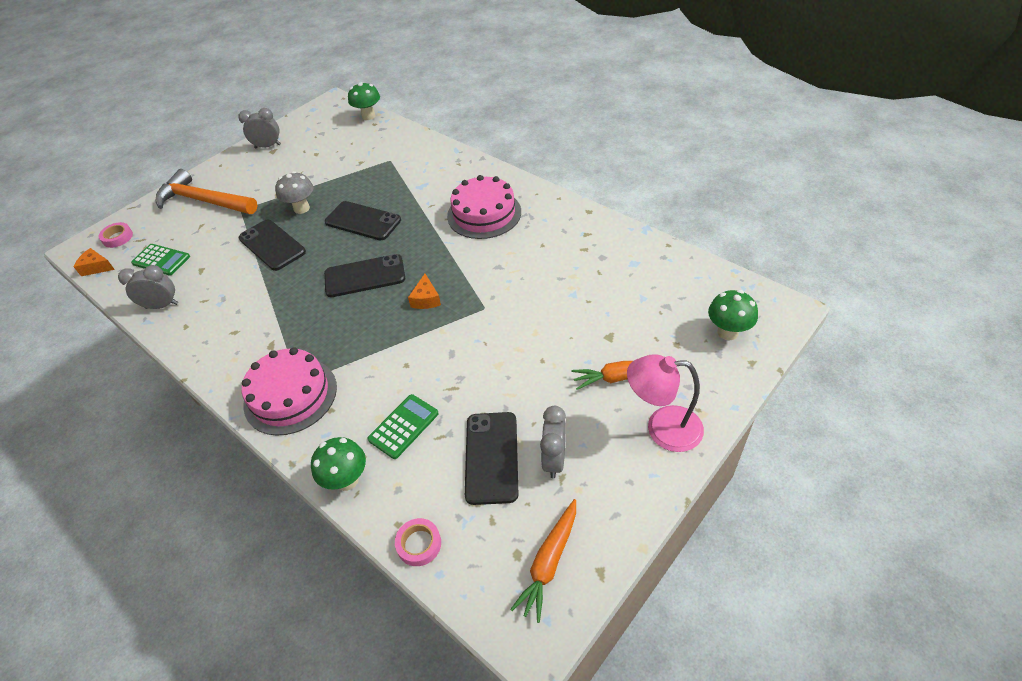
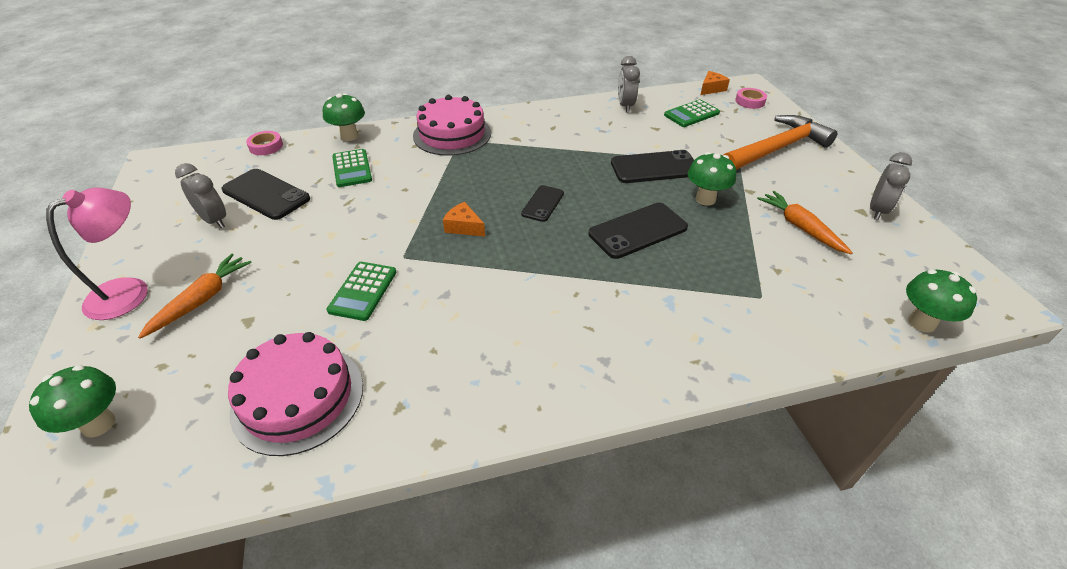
camera: 120 degrees right, 5 degrees down
grey clock [118,265,178,309] -> grey clock turned 150 degrees clockwise [618,56,640,112]
grey mushroom [275,171,313,214] -> green mushroom [688,152,736,206]
black phone [324,254,405,297] -> black phone [521,185,564,222], size x0.60
pink cake [447,175,521,239] -> pink cake moved to [228,332,363,456]
orange carrot [510,499,576,623] -> orange carrot moved to [757,191,853,254]
none -> green calculator [327,262,396,321]

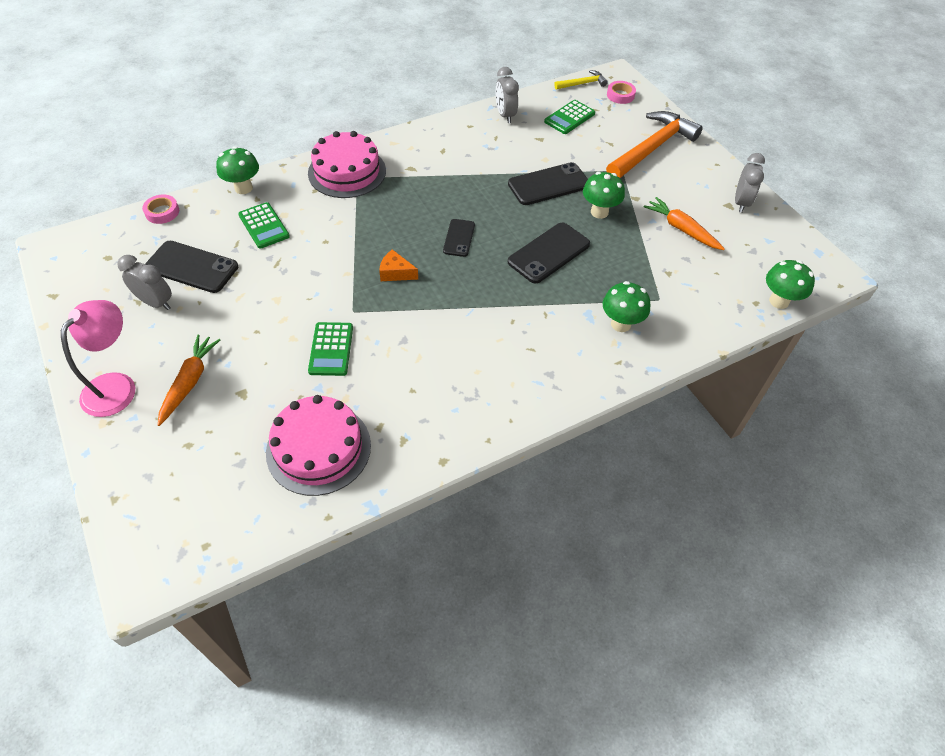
camera: 15 degrees left, 10 degrees up
green mushroom [29,365,116,437] -> green mushroom moved to [603,281,650,332]
orange cheese [700,71,730,95] -> yellow hammer [554,70,608,90]

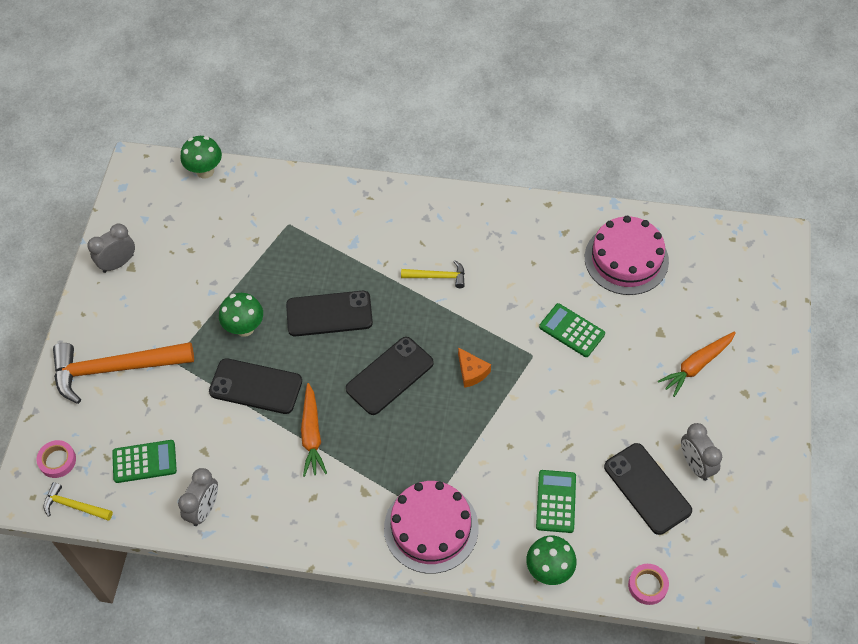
camera: 140 degrees left, 5 degrees up
pink lamp [61,300,135,417] -> none
green calculator [308,322,353,376] -> green calculator turned 90 degrees counterclockwise [539,303,605,357]
black phone [443,219,475,257] -> black phone [346,337,434,415], size x1.67
green mushroom [603,281,650,332] -> none
orange carrot [643,197,725,250] -> orange carrot moved to [301,383,327,477]
none -> yellow hammer [401,260,465,288]

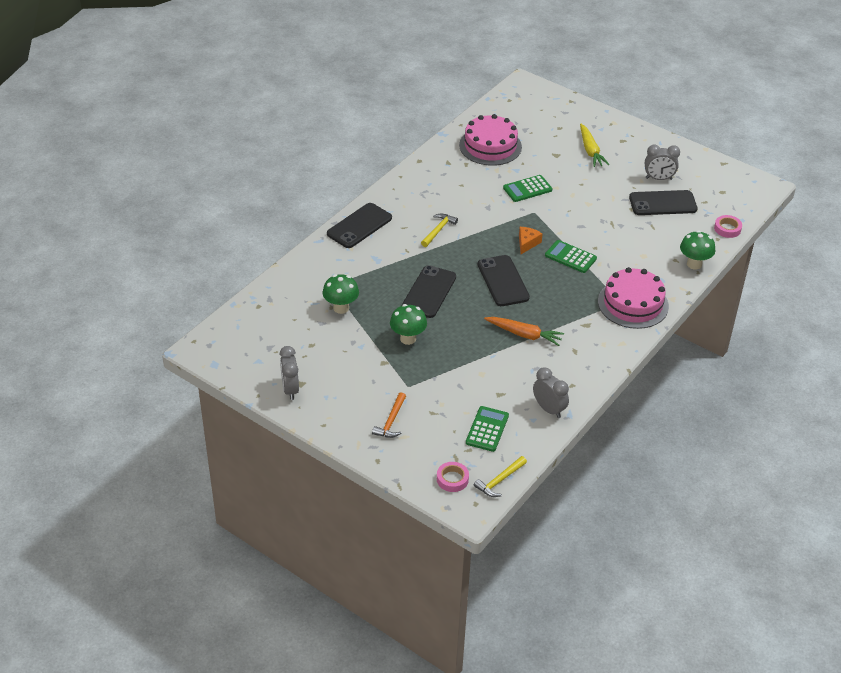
camera: 65 degrees left, 15 degrees down
orange hammer [53,342,194,404] -> orange hammer [372,392,406,438], size x0.48
green mushroom [181,136,222,179] -> green mushroom moved to [323,274,359,314]
black phone [209,358,302,414] -> black phone moved to [327,203,392,248]
orange cheese [458,347,491,388] -> orange cheese turned 60 degrees counterclockwise [519,227,543,254]
green calculator [536,470,576,533] -> green calculator moved to [545,240,597,273]
orange carrot [658,332,736,397] -> yellow carrot [580,124,610,167]

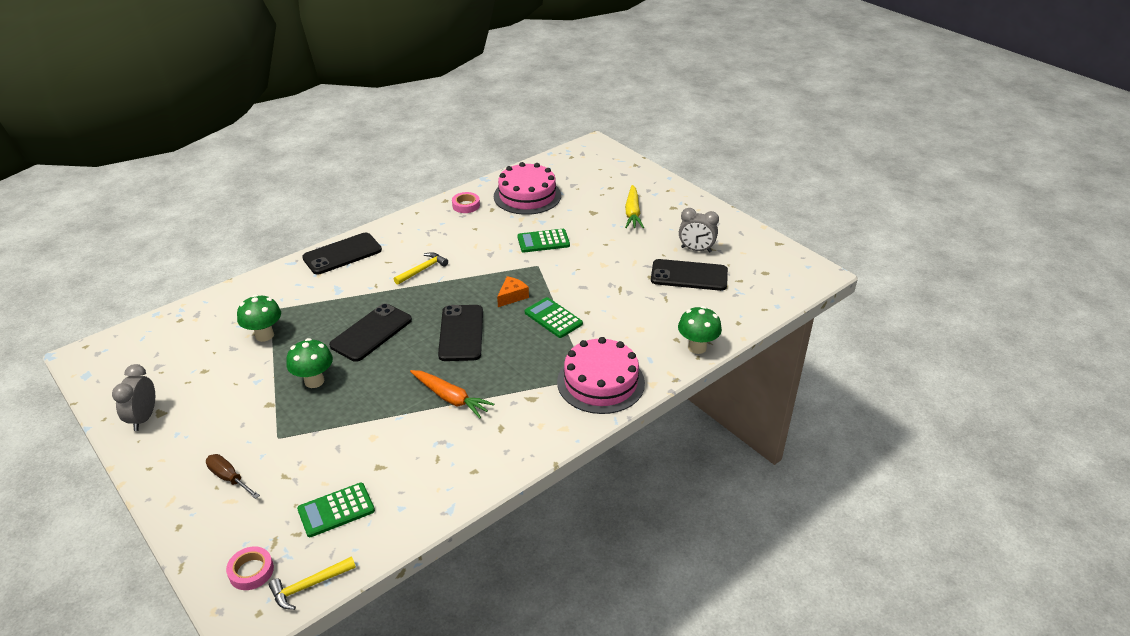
camera: 15 degrees right, 5 degrees down
orange hammer [372,392,406,438] -> brown screwdriver [206,454,260,499]
green calculator [466,406,509,452] -> green calculator turned 150 degrees counterclockwise [297,483,375,537]
grey clock [533,367,569,418] -> none
pink tape [714,215,742,238] -> pink tape moved to [452,192,480,213]

